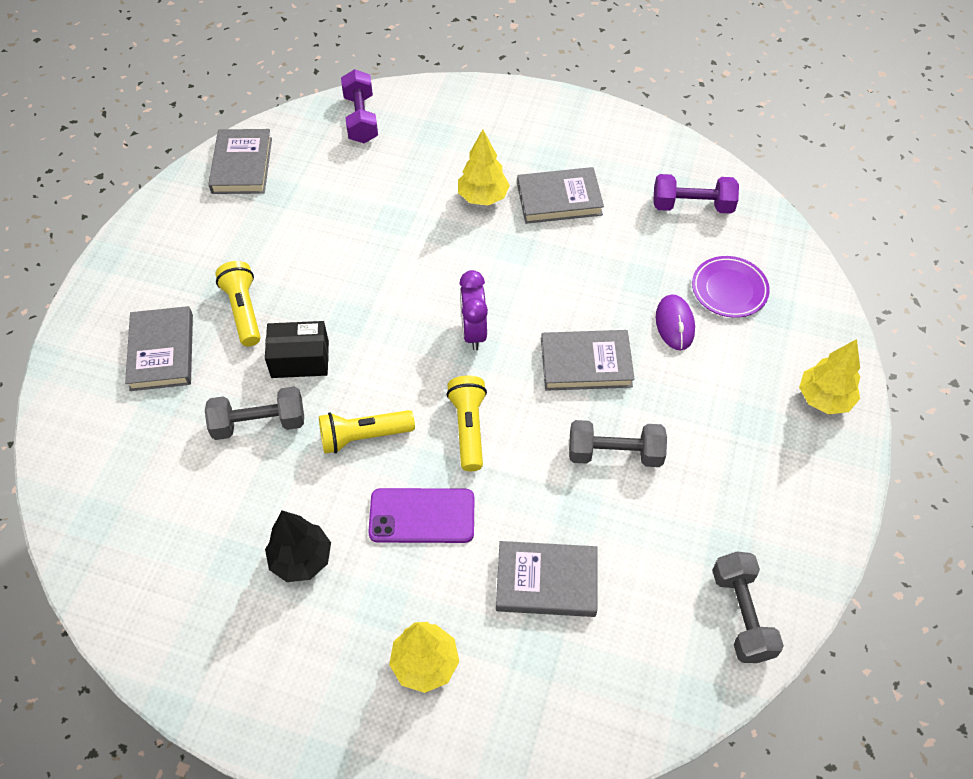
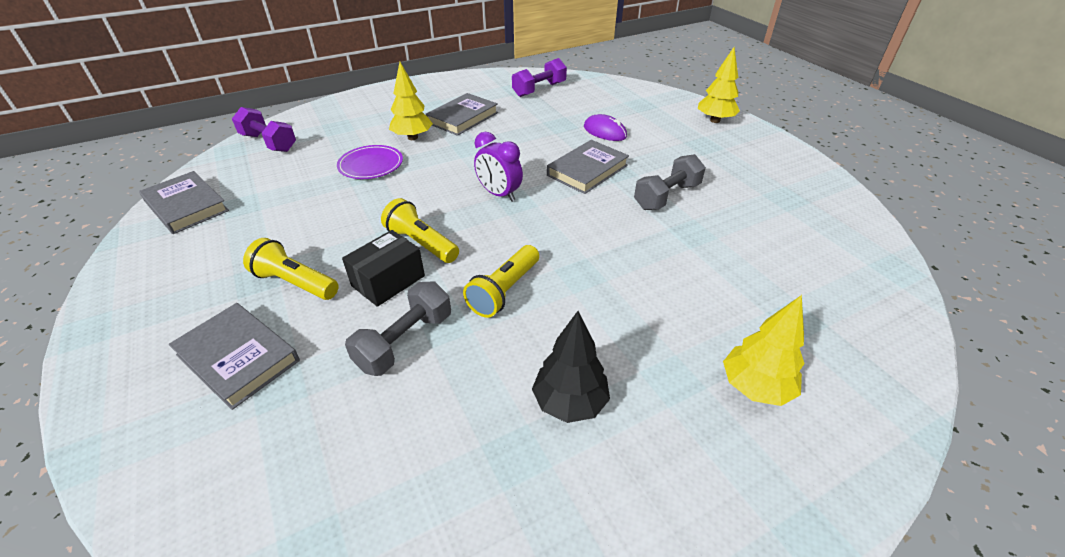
camera: 45 degrees left, 15 degrees down
purple phone [368,488,474,543] -> none
yellow flashlight [446,376,487,471] -> yellow flashlight moved to [381,198,459,263]
grey book [496,541,598,617] -> none
purple plate [692,256,770,318] -> purple plate moved to [337,145,403,179]
grey dumbbell [712,552,784,663] -> none

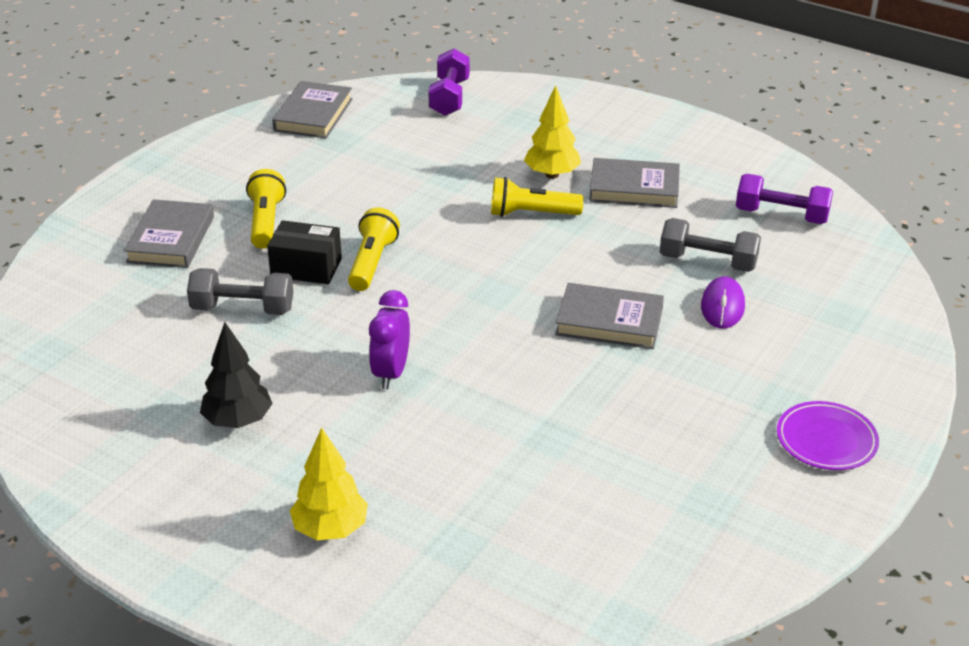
camera: 60 degrees right, 5 degrees down
purple plate [337,145,403,179] -> purple plate moved to [777,401,879,470]
yellow flashlight [463,245,539,318] -> yellow flashlight moved to [491,177,584,217]
purple clock [474,132,523,202] -> purple clock moved to [369,290,410,390]
grey dumbbell [634,154,706,210] -> grey dumbbell moved to [660,218,761,272]
yellow tree [698,47,740,123] -> none

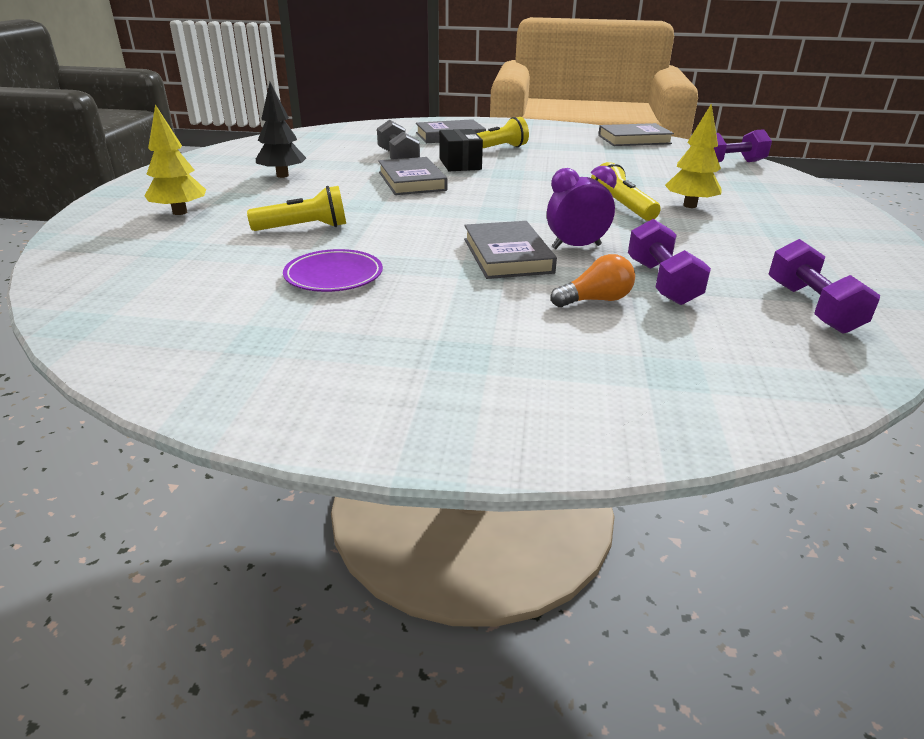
camera: 65 degrees right, 5 degrees down
yellow flashlight [348,207,400,291] -> yellow flashlight moved to [247,186,346,231]
purple clock [369,290,410,390] -> purple clock moved to [547,166,617,249]
grey book [589,158,680,208] -> grey book moved to [378,157,447,195]
grey dumbbell [660,218,761,272] -> purple dumbbell [628,219,711,305]
purple mouse [701,276,745,329] -> orange light bulb [551,254,635,307]
purple plate [777,401,879,470] -> purple plate moved to [283,249,383,292]

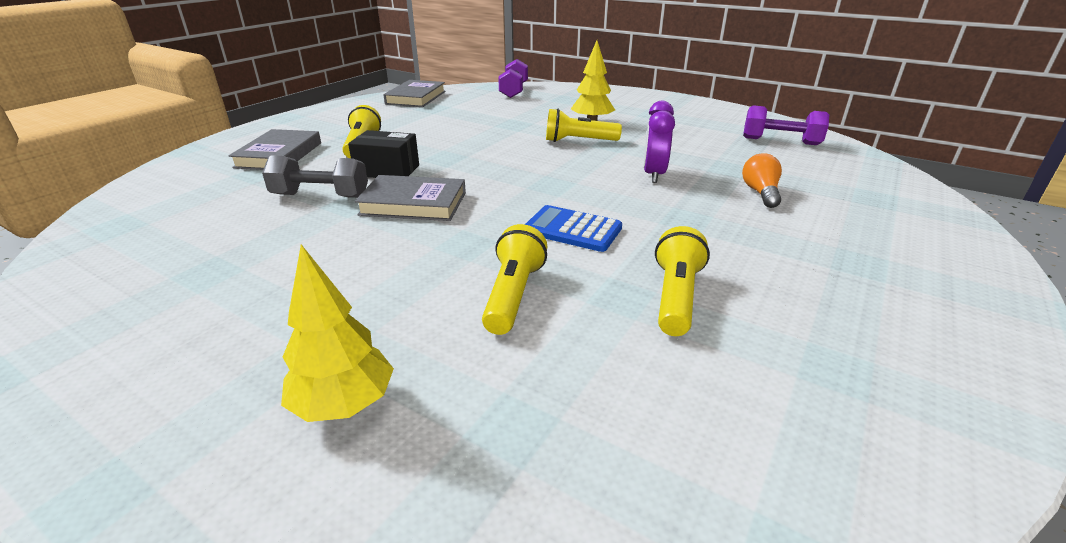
camera: 65 degrees left, 0 degrees up
black tree [256,82,306,178] -> none
purple plate [283,249,383,292] -> yellow flashlight [655,226,710,336]
grey book [464,221,557,279] -> none
purple dumbbell [628,219,711,305] -> none
none -> blue calculator [525,205,622,252]

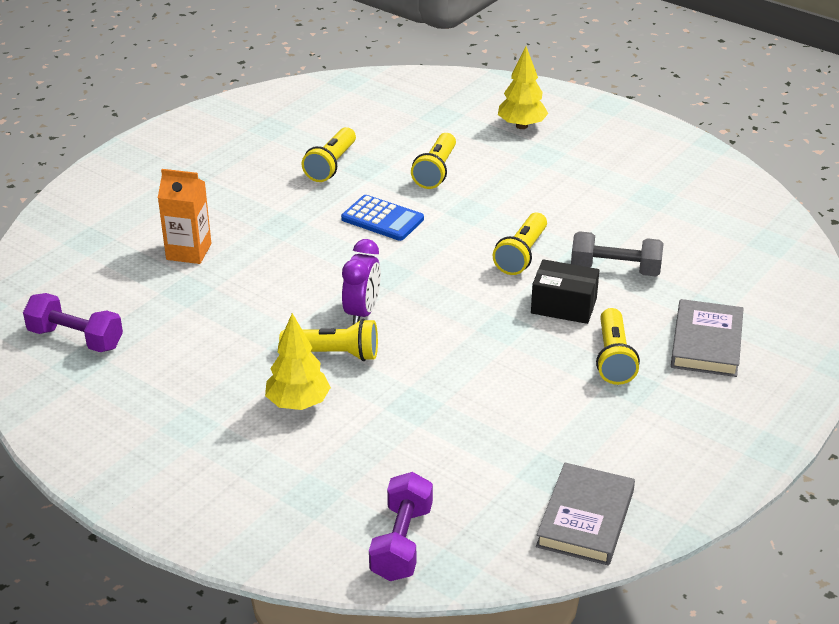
camera: 175 degrees left, 5 degrees up
grey book [355,175,466,221] -> yellow flashlight [493,212,547,275]
purple clock [644,101,675,183] -> purple clock moved to [342,239,381,325]
orange light bulb [742,153,782,208] -> orange carton [158,169,211,264]

